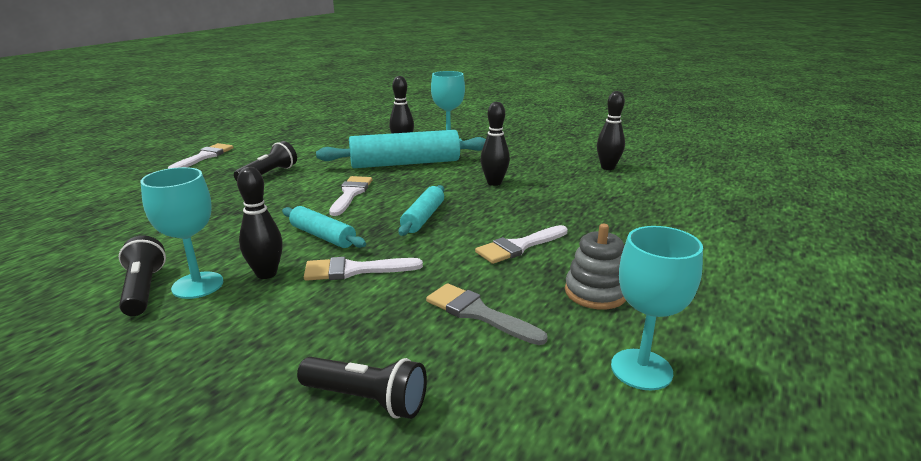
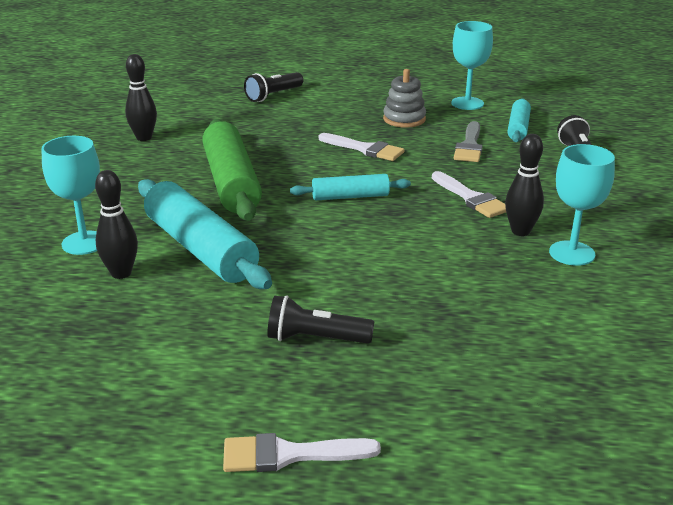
camera: 115 degrees left, 5 degrees up
black flashlight [119,236,166,316] -> black flashlight moved to [244,72,303,102]
turquoise rolling pin [282,206,366,248] -> turquoise rolling pin moved to [507,98,531,142]
white brush [329,176,372,216] -> none
black bowling pin [480,102,510,186] -> green rolling pin [202,119,262,221]

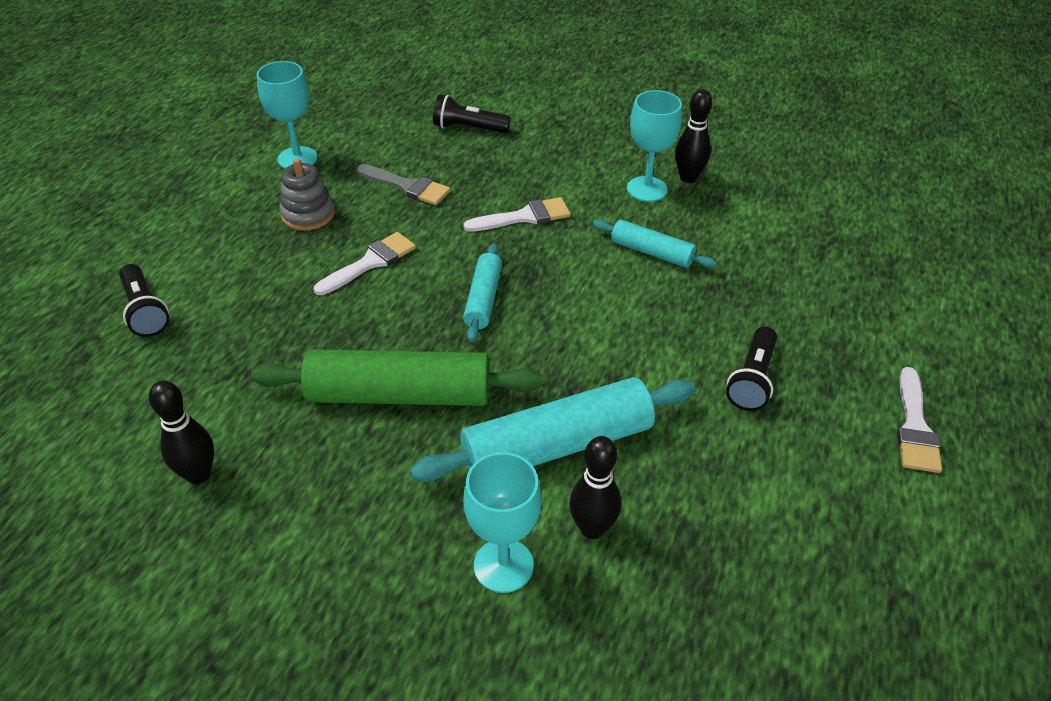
camera: 75 degrees left, 15 degrees up
black bowling pin [505,134,544,236] -> black bowling pin moved to [675,89,712,183]
turquoise rolling pin [507,98,531,142] -> turquoise rolling pin moved to [593,219,717,268]

